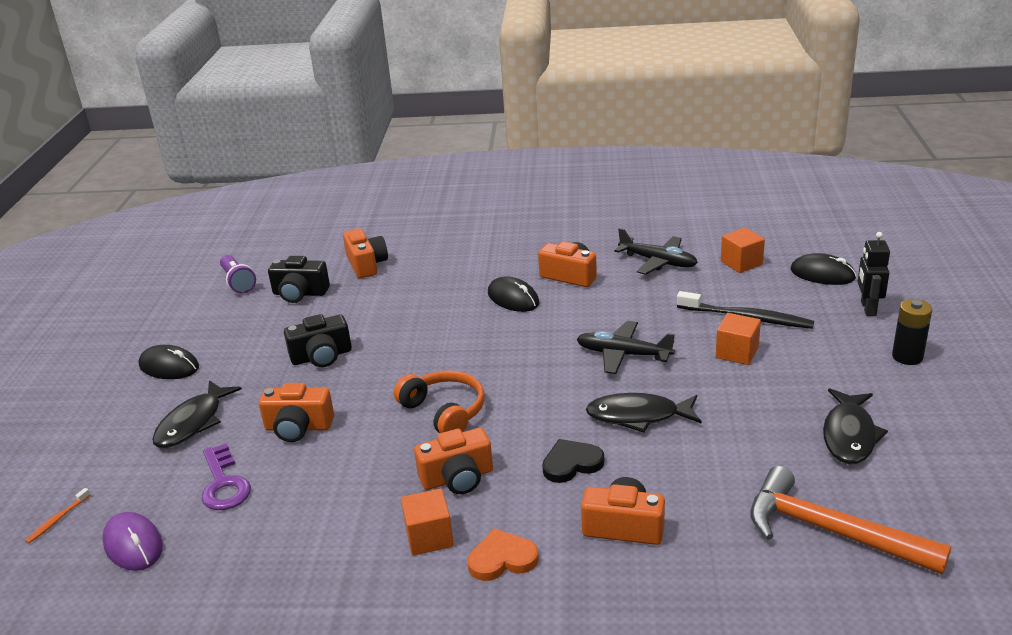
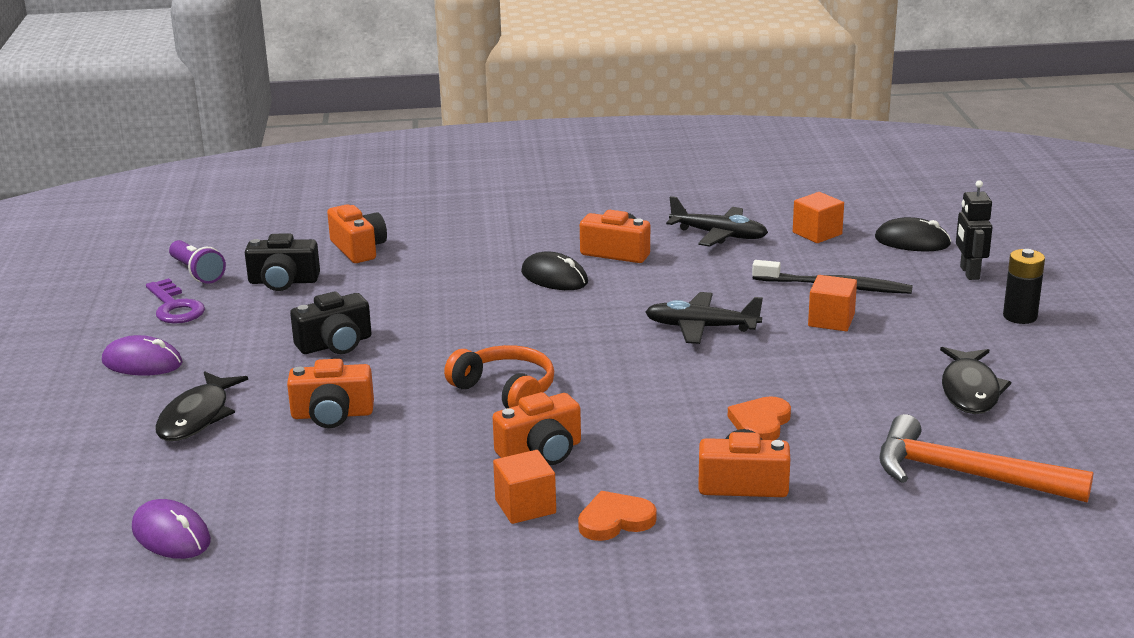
camera: 10 degrees left, 5 degrees down
orange toothbrush [25,488,90,544] -> none
black mouse [138,345,199,379] -> purple mouse [102,335,182,376]
purple key [201,443,251,510] -> purple key moved to [146,278,205,324]
black heart [542,439,604,483] -> none
black fish [586,393,702,433] -> none
none -> orange heart [728,396,791,440]

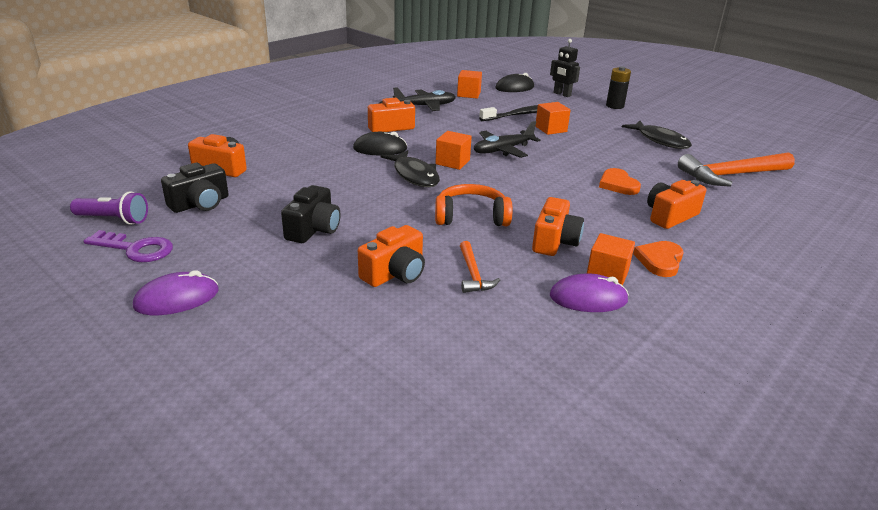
camera: 45 degrees left, 5 degrees up
purple mouse [132,499,211,559] -> purple mouse moved to [550,273,629,312]
black fish [156,371,248,441] -> black fish moved to [381,150,440,187]
none -> orange cube [435,131,472,170]
none -> orange hammer [460,241,500,293]

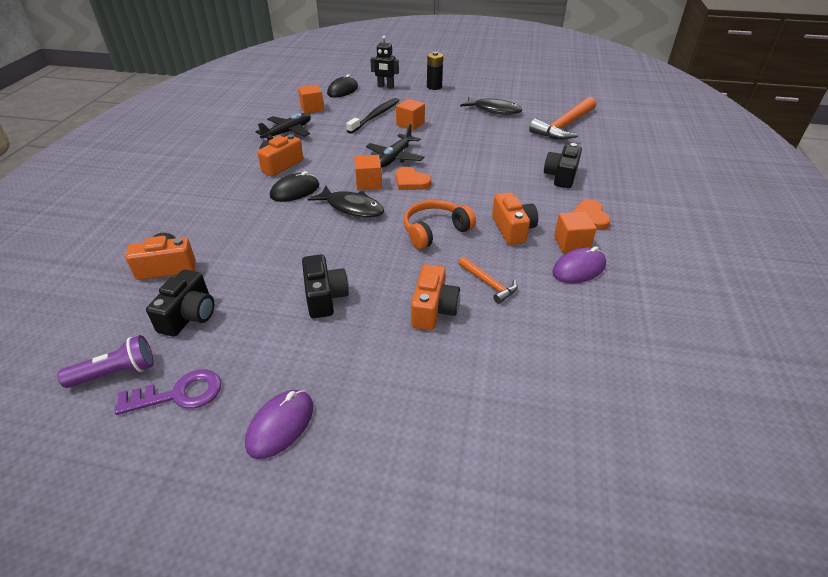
camera: 30 degrees left, 10 degrees up
orange heart [599,168,641,195] -> orange heart moved to [395,167,431,190]
orange camera [647,180,706,229] -> black camera [544,143,582,188]

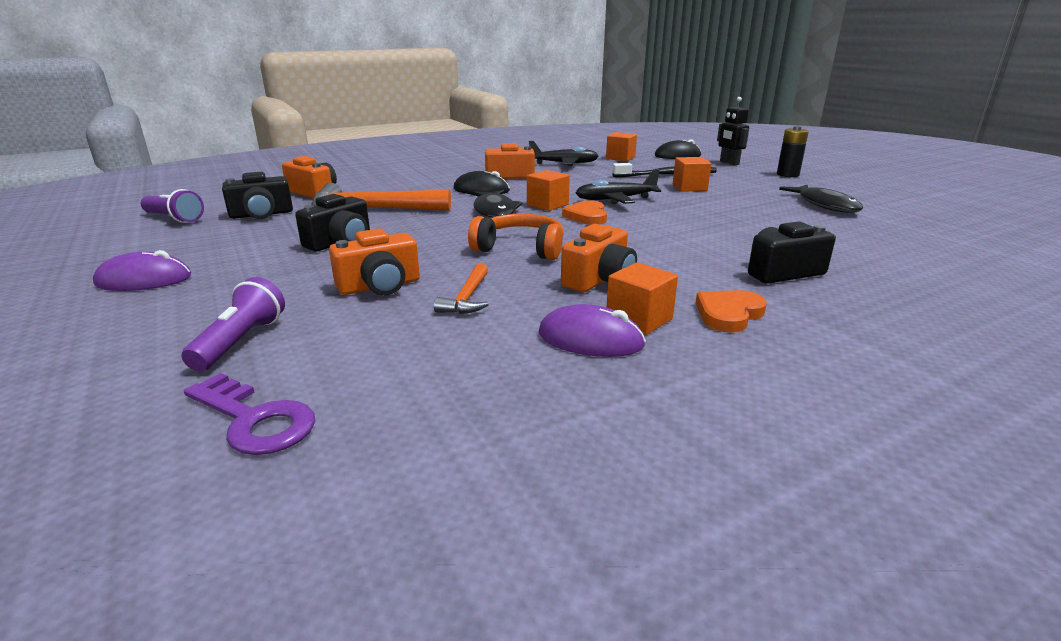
camera: 50 degrees right, 15 degrees down
purple key [115,370,221,415] -> purple key moved to [184,373,315,455]
orange hammer [529,97,596,140] -> orange hammer moved to [311,183,451,210]
none -> purple flashlight [182,277,285,371]

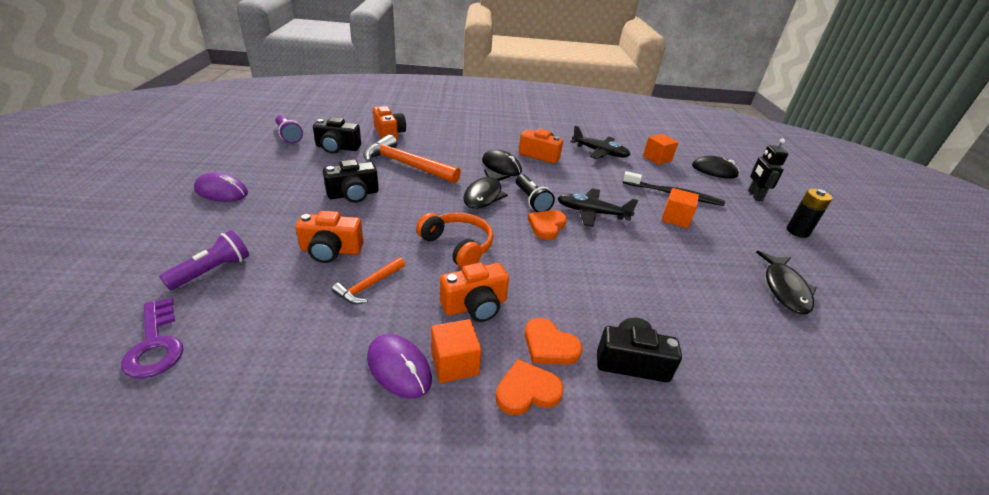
camera: 25 degrees right, 10 degrees up
orange cube [527,170,570,211] -> black flashlight [516,174,555,212]
none -> orange heart [525,318,582,364]

